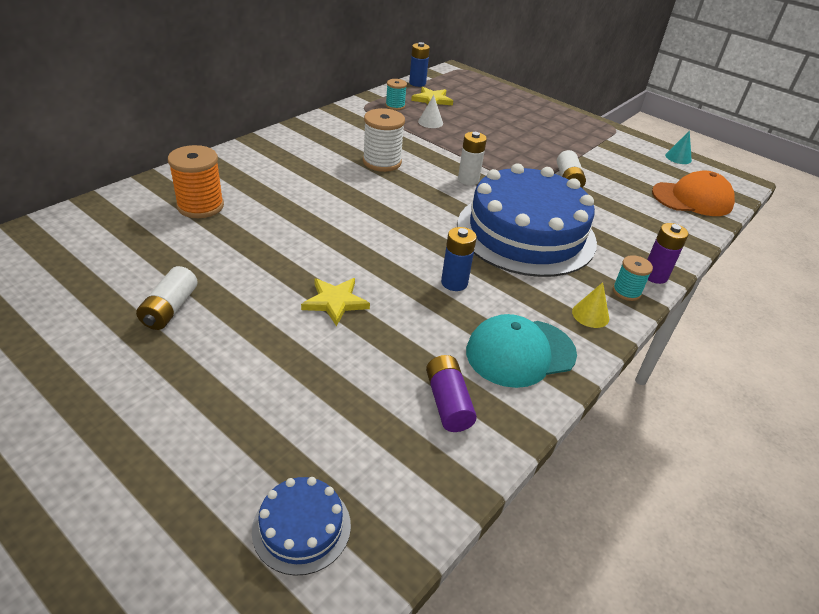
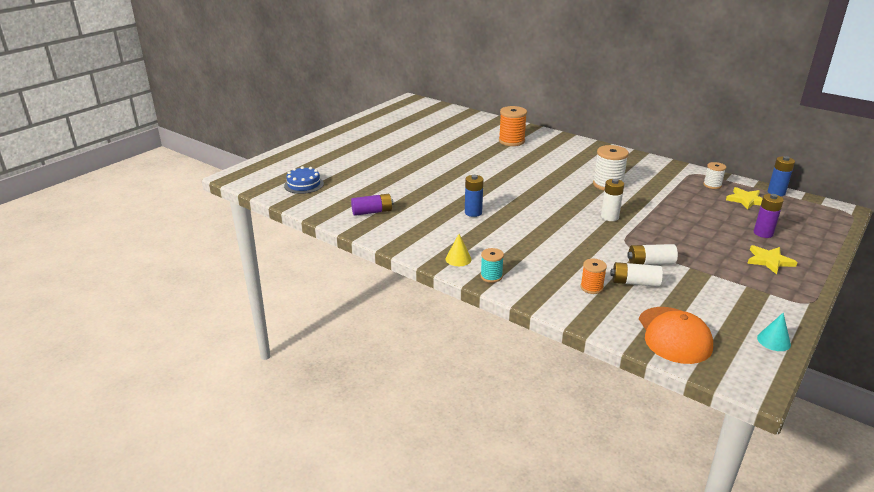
camera: 90 degrees right, 10 degrees down
white battery [136,266,198,330] -> white battery moved to [610,262,663,287]
yellow star [301,278,370,326] -> yellow star moved to [747,245,797,274]
turquoise spool [386,79,407,110] -> white spool [703,162,726,189]
white cone [418,95,443,128] -> none
blue cake [457,163,597,277] -> none
turquoise cap [466,314,577,388] -> none
purple battery [647,223,688,284] -> purple battery moved to [754,194,784,238]
none -> orange spool [580,259,607,294]

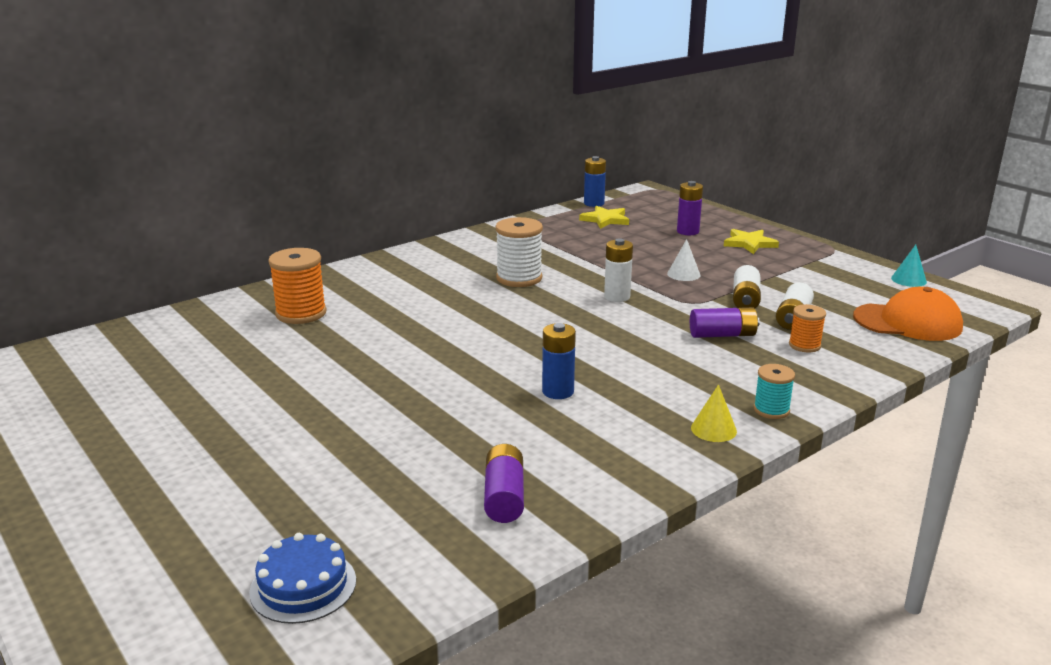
camera: 75 degrees left, 5 degrees down
white spool [703,162,726,189] -> none
none -> white cone [667,239,701,281]
none -> purple battery [690,307,760,338]

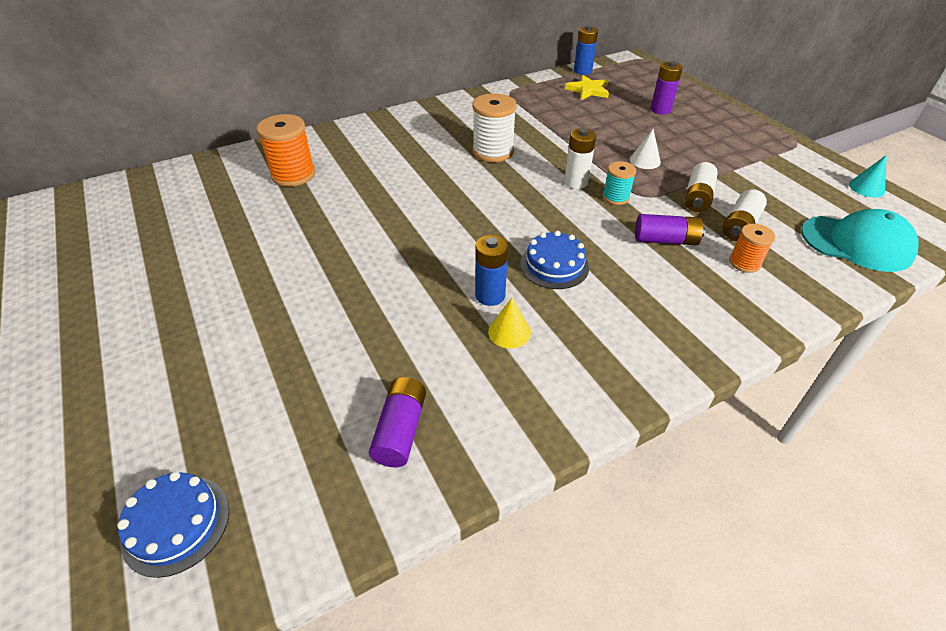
camera: 10 degrees right, 20 degrees up
yellow cone [691,384,737,442] -> yellow cone moved to [488,298,531,348]
yellow star [724,229,779,254] -> none
turquoise spool [754,364,795,419] -> turquoise spool moved to [603,161,636,205]
orange cap [853,287,963,341] -> turquoise cap [801,209,919,272]
none -> blue cake [520,231,589,289]

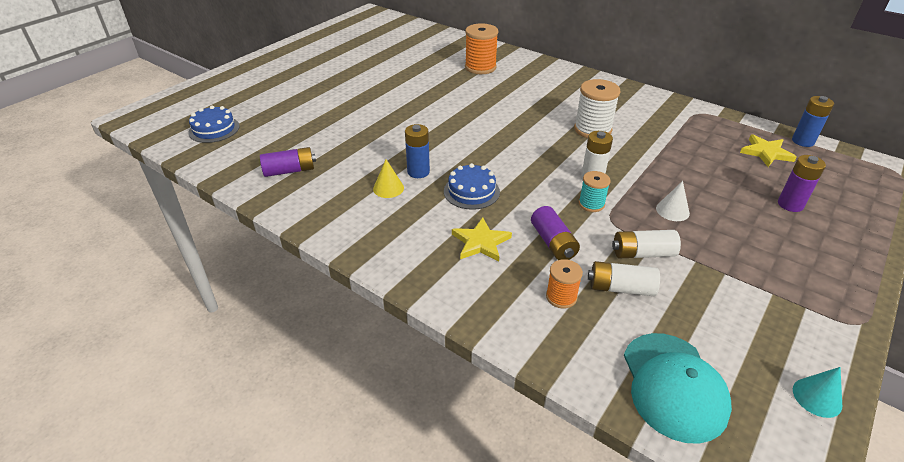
camera: 65 degrees right, 5 degrees down
none -> yellow star [452,217,512,262]

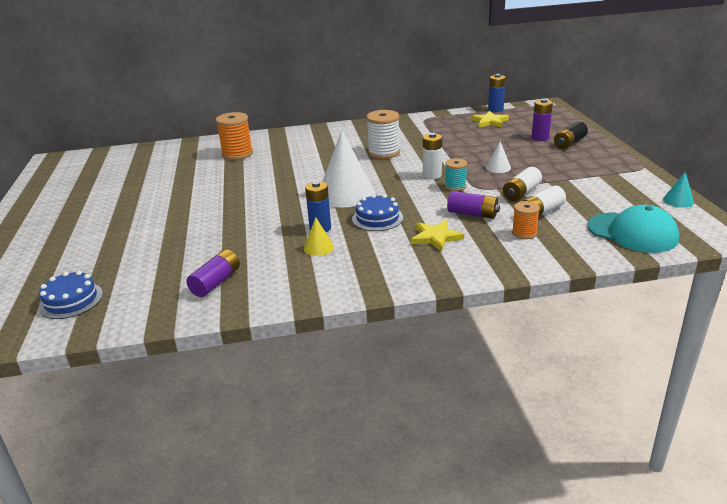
camera: 45 degrees left, 10 degrees down
none -> white cone [322,131,375,208]
none -> black battery [554,121,588,149]

